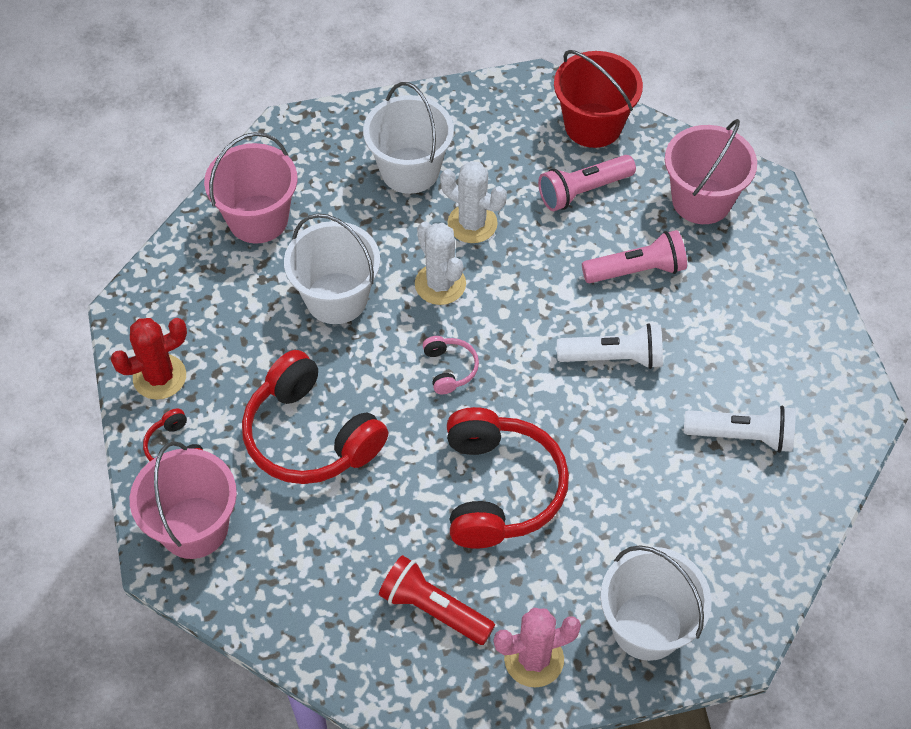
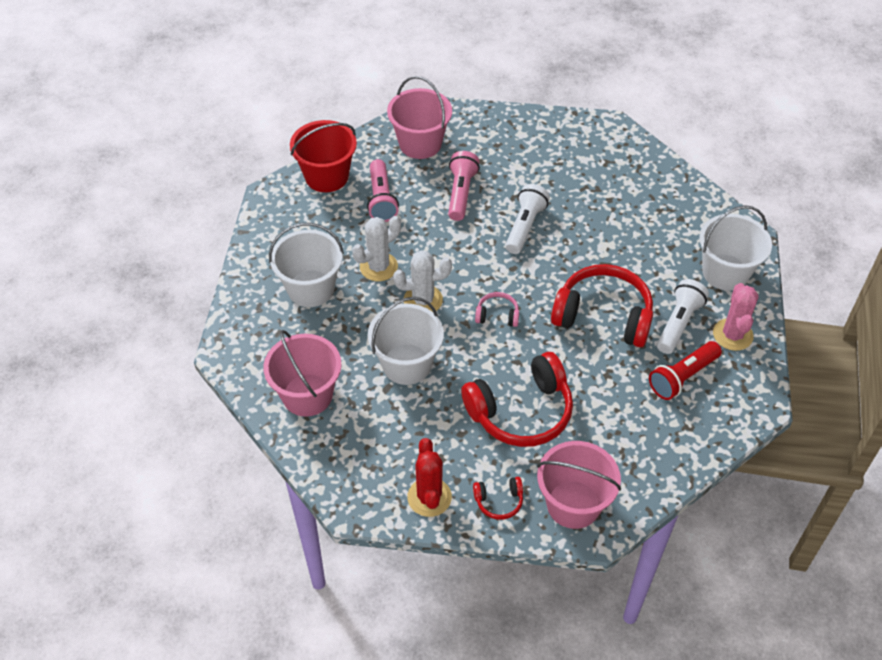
camera: 70 degrees left, 5 degrees down
white flashlight [684,406,795,453] -> white flashlight moved to [657,279,709,354]

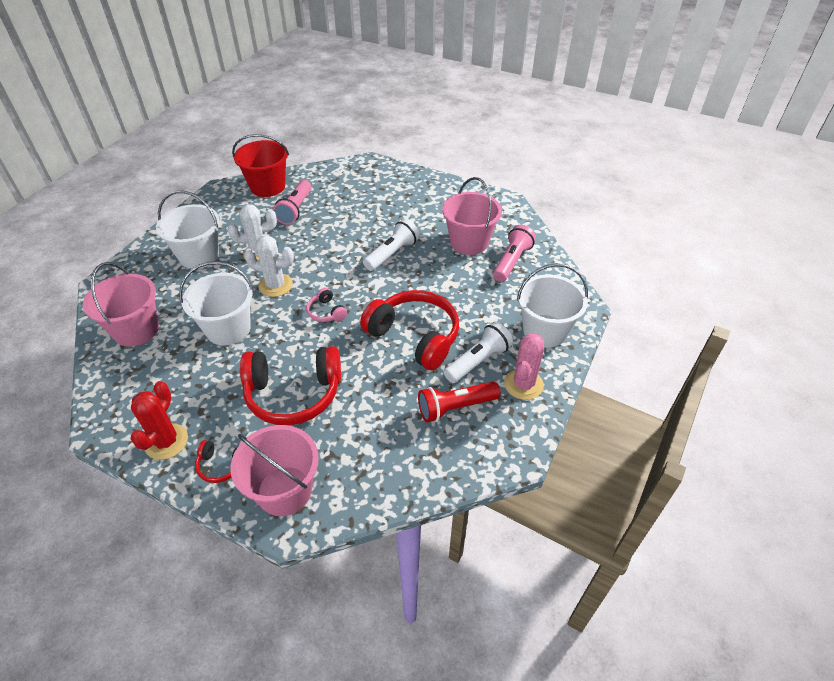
camera: 20 degrees right, 5 degrees down
pink bucket [387,76,452,159] -> pink bucket moved to [442,177,502,255]
pink flashlight [448,151,480,221] -> pink flashlight moved to [493,225,536,282]
pink headphones [475,292,519,327] -> pink headphones turned 150 degrees counterclockwise [306,287,347,322]

